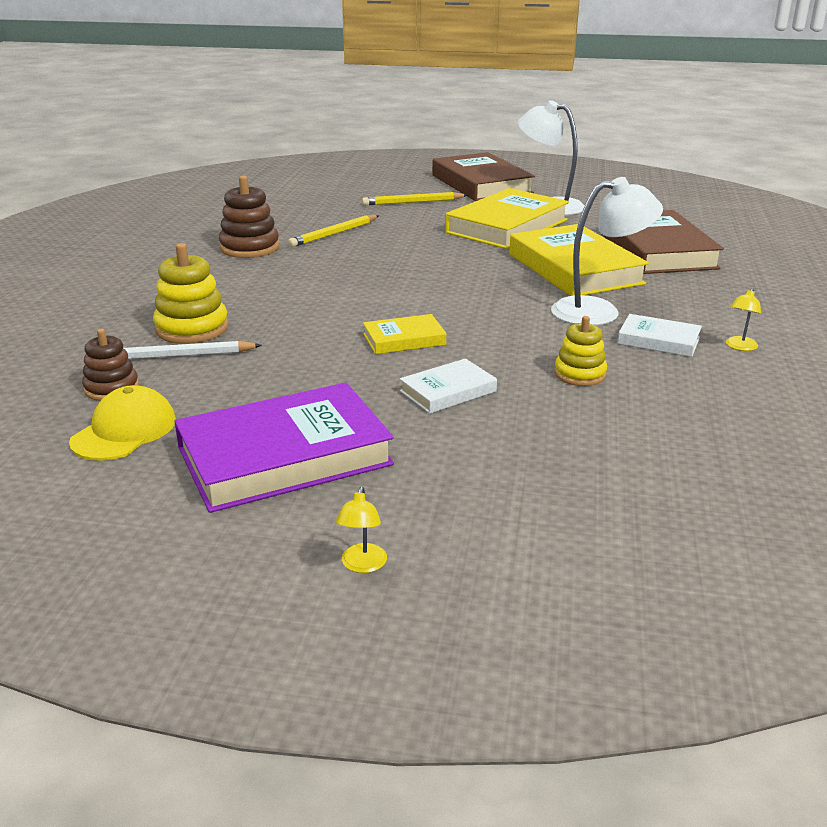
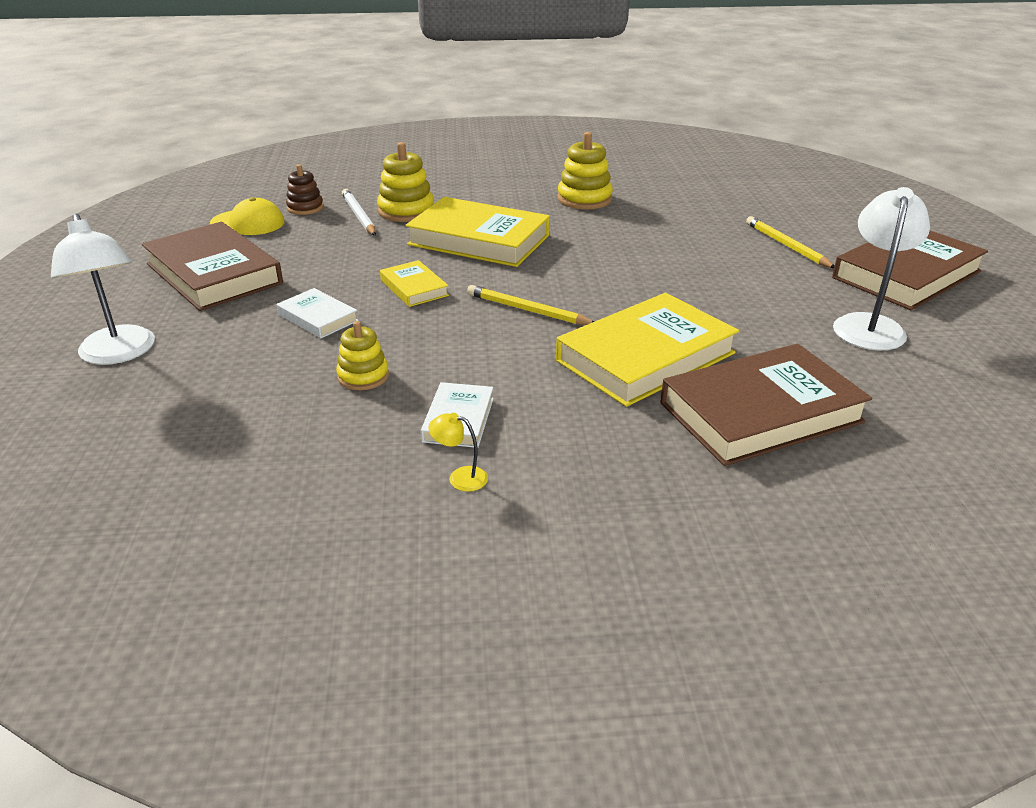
camera: 75 degrees right, 5 degrees up
purple book [174,383,394,513] -> brown book [142,222,283,311]
brown stacking toy [219,176,279,258] -> yellow stacking toy [557,132,613,210]
yellow pencil [288,215,379,247] -> yellow pencil moved to [467,285,594,325]
yellow lamp [336,487,387,573] -> none
yellow book [445,188,569,249] -> yellow book moved to [406,197,550,267]
white lamp [551,177,663,326] -> white lamp moved to [51,214,155,365]

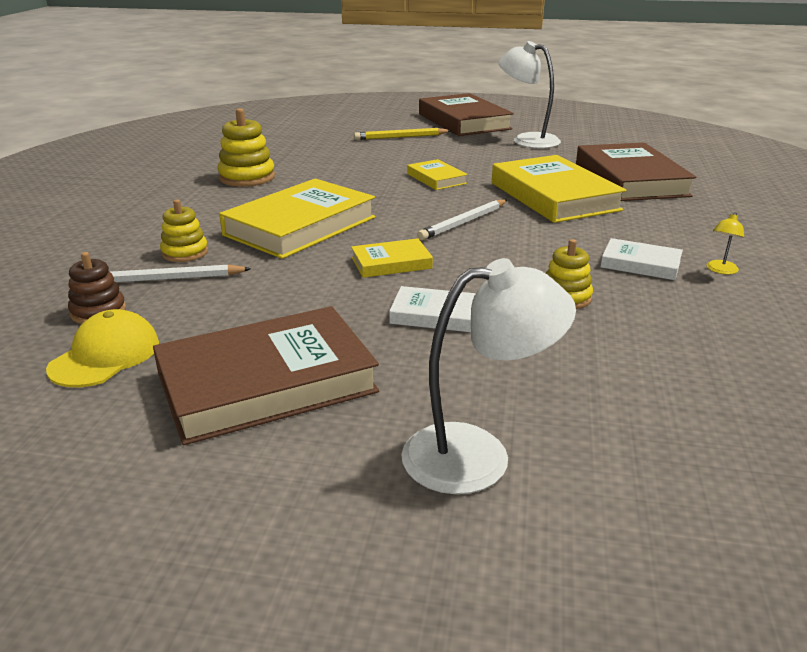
camera: 75 degrees left, 5 degrees down
white book [277,288,359,338] -> white book turned 45 degrees clockwise [389,286,476,332]
yellow stacking toy [377,142,434,222] -> yellow stacking toy [160,199,208,262], size x0.65
yellow pencil [467,285,594,325] -> white pencil [417,199,507,241]
none -> yellow book [407,159,468,190]

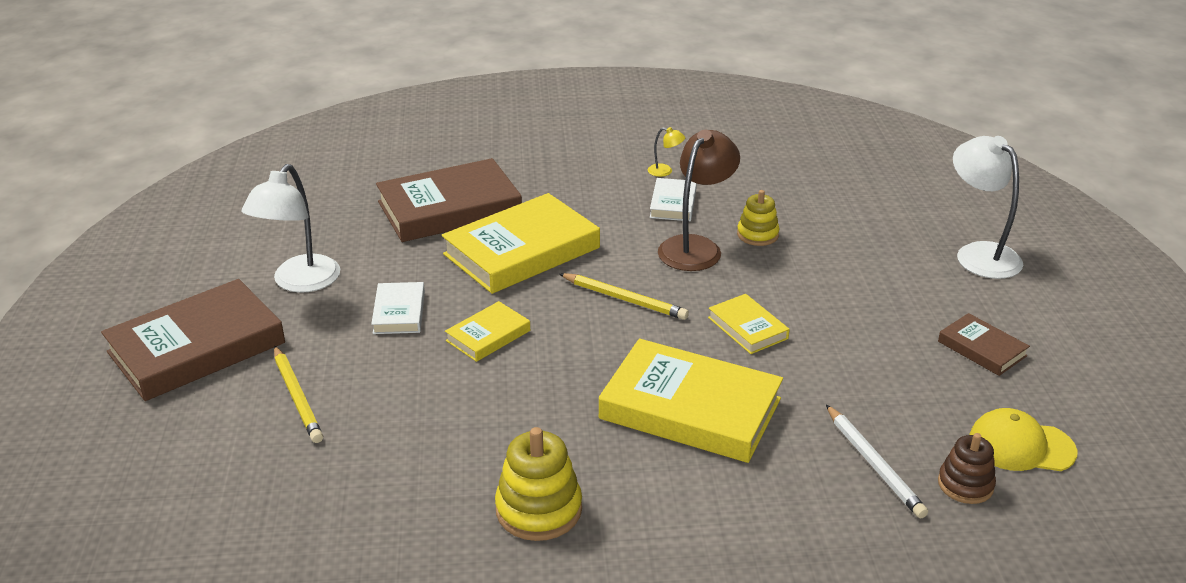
camera: 105 degrees left, 5 degrees up
brown book [153,306,379,445] -> brown book [938,313,1030,376], size x0.49
yellow stacking toy [160,199,208,262] -> none
white book [389,286,476,332] -> white book moved to [371,282,425,334]
white pencil [417,199,507,241] -> yellow pencil [559,273,689,320]
none -> brown lamp [658,130,740,271]

